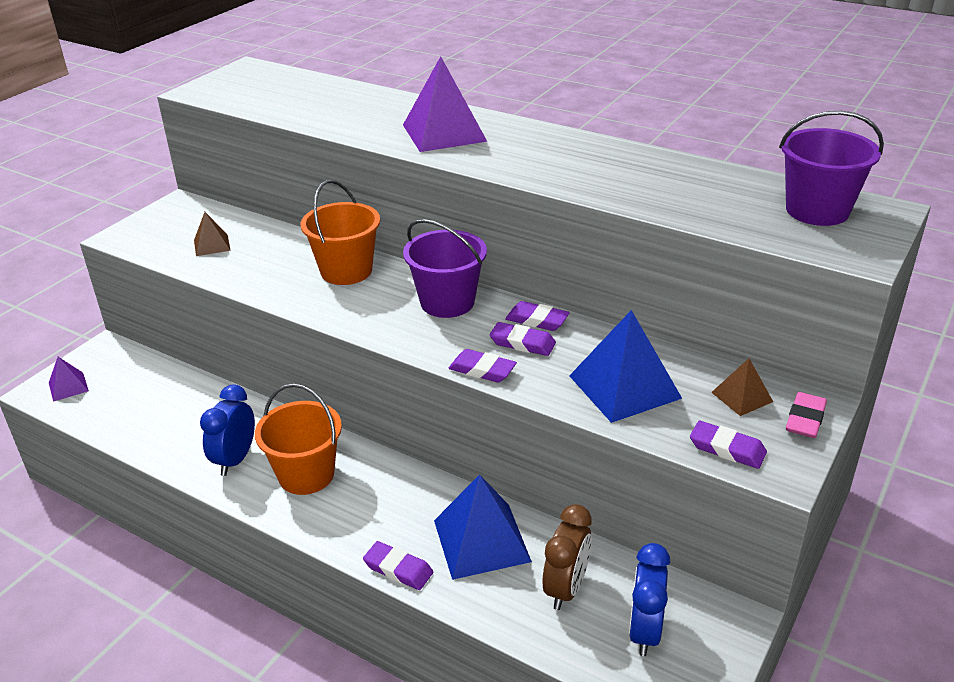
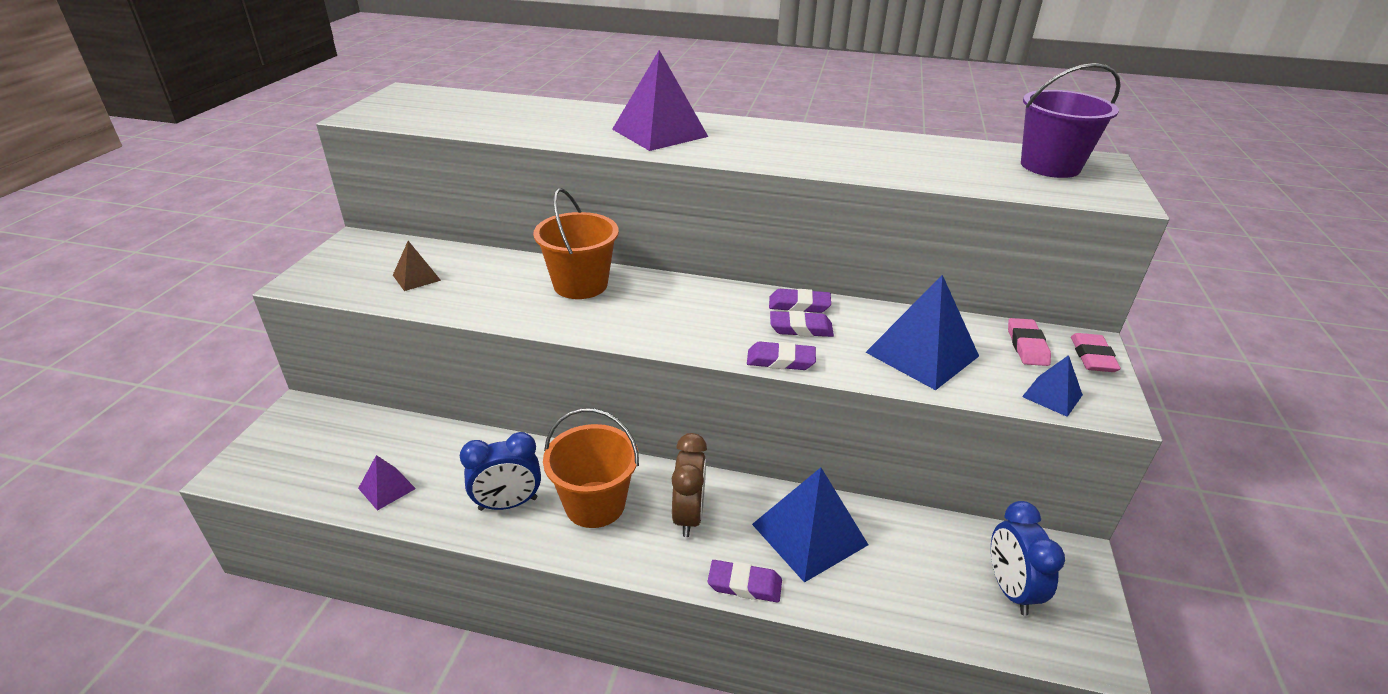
camera: 20 degrees left, 0 degrees up
purple pyramid [49,357,89,402] -> purple pyramid moved to [358,455,416,511]
blue clock [200,385,255,476] -> blue clock turned 105 degrees counterclockwise [460,432,541,511]
purple bucket [403,219,487,318] -> none
brown clock [543,504,592,610] -> brown clock moved to [672,433,707,537]
purple eraser [690,421,767,469] -> blue pyramid [1022,355,1083,417]
brown pyramid [711,358,773,416] -> pink eraser [1008,318,1051,366]

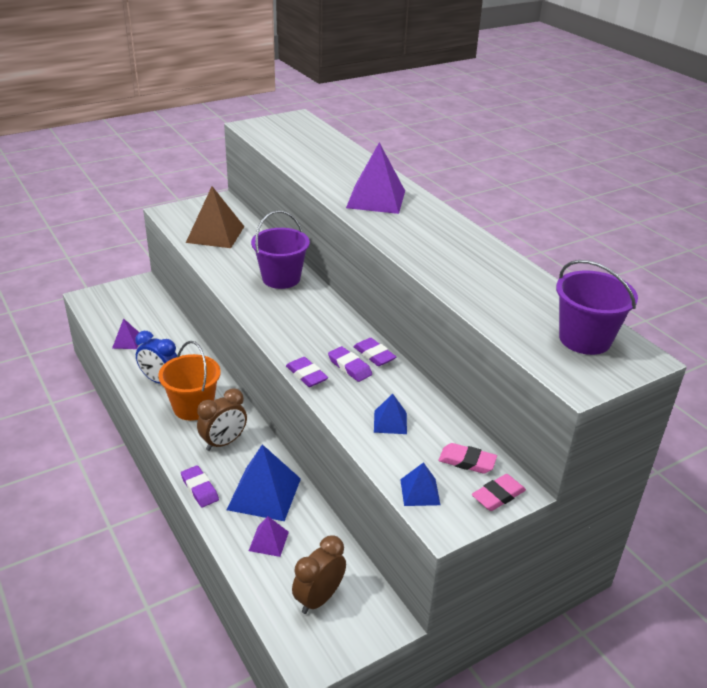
camera: 45 degrees right, 0 degrees up
brown pyramid [393,241,441,291] -> brown pyramid [186,186,245,248], size x1.93
orange bucket [533,188,619,299] -> purple bucket [251,210,310,289]
blue pyramid [866,275,979,390] -> blue pyramid [374,394,407,434], size x0.52
blue clock [991,501,1065,616] -> brown clock [292,535,346,614]
pink eraser [1008,318,1051,366] -> pink eraser turned 60 degrees clockwise [438,443,497,474]
none -> purple pyramid [249,516,289,557]

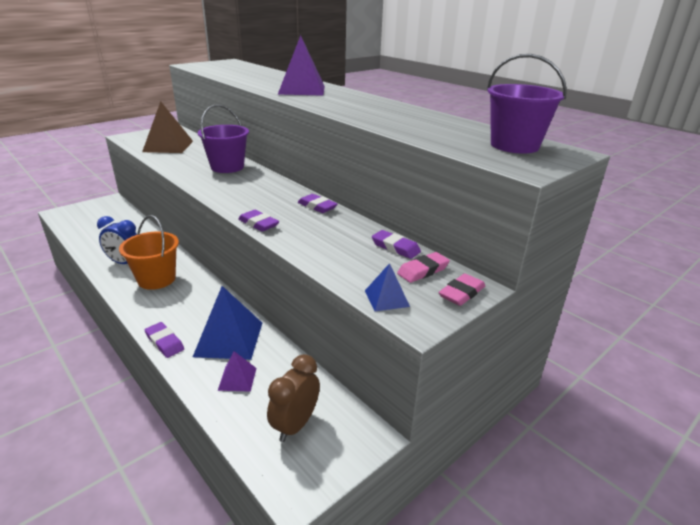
camera: 10 degrees left, 5 degrees down
purple pyramid [112,318,139,349] -> none
brown clock [197,388,247,451] -> none
purple eraser [328,346,372,382] -> purple eraser moved to [372,230,421,259]
blue pyramid [374,394,407,434] -> none
pink eraser [438,443,497,474] -> pink eraser turned 45 degrees counterclockwise [397,252,450,283]

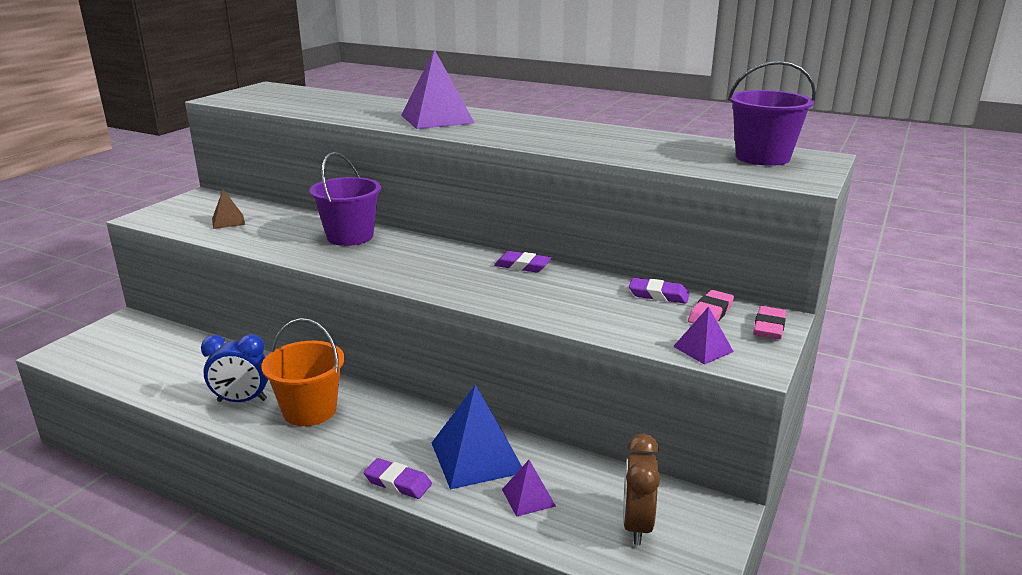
camera: 20 degrees left, 5 degrees down
brown pyramid [142,101,193,153] -> brown pyramid [212,190,245,229], size x0.52
purple eraser [238,210,279,232] -> none
blue pyramid [365,263,410,311] -> purple pyramid [673,307,734,365]

